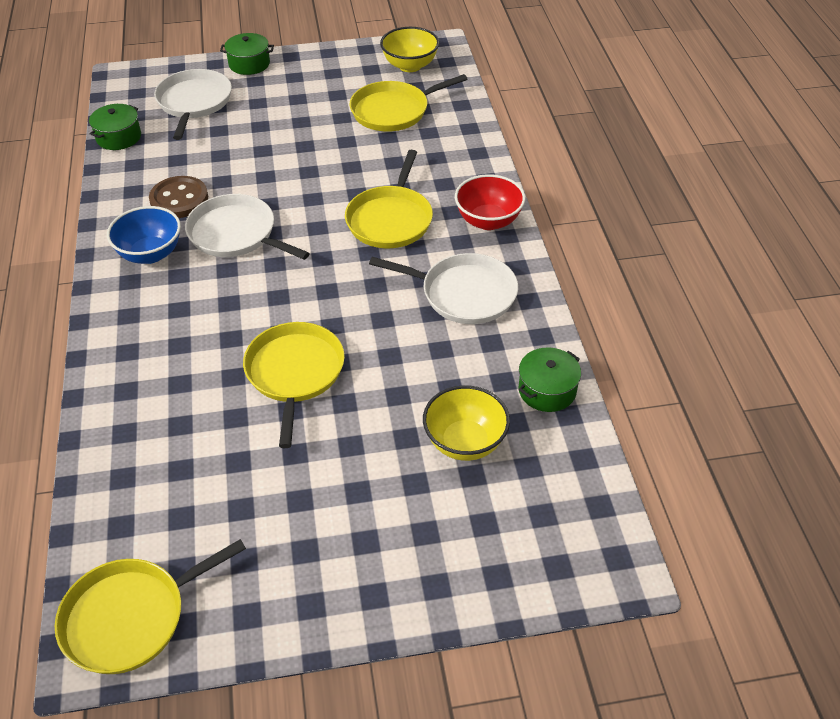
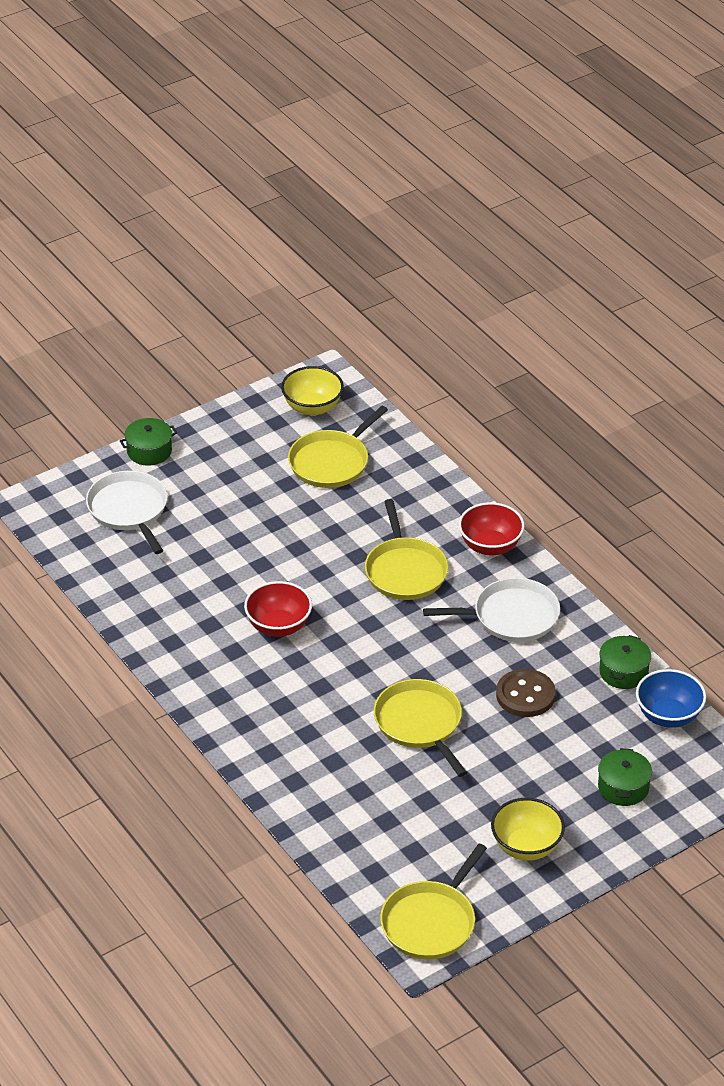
camera: 25 degrees left, 5 degrees down
green pot [89,104,141,150] -> green pot moved to [598,748,652,806]
blue bowl [107,206,181,264] -> blue bowl moved to [636,669,706,728]
brown button [149,176,208,218] -> brown button moved to [496,669,556,717]
white pan [185,194,310,260] -> red bowl [244,581,312,637]
yellow bowl [423,385,510,461] -> yellow bowl moved to [491,798,565,860]

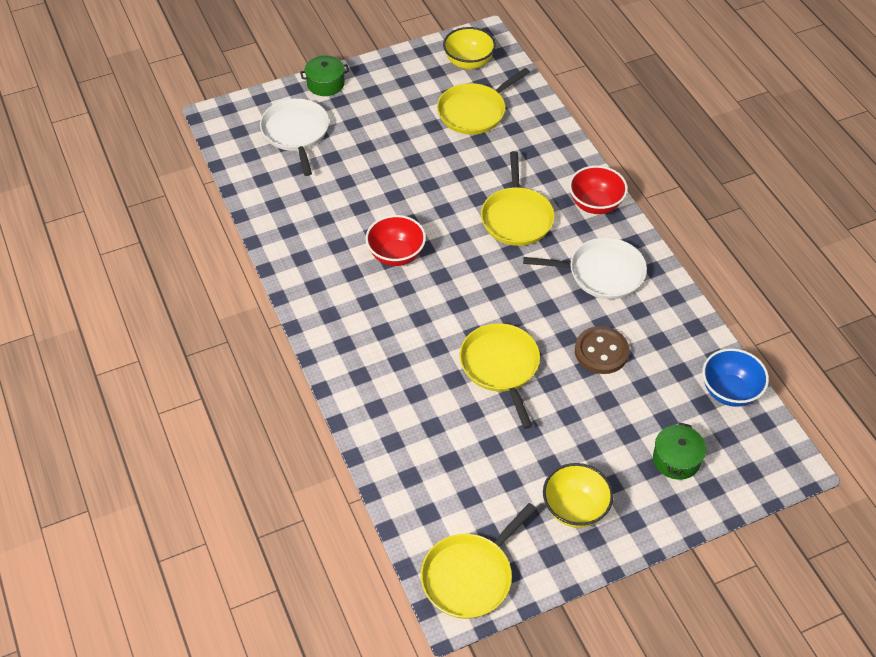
camera: 10 degrees right, 10 degrees up
green pot [599,635,651,689] -> none

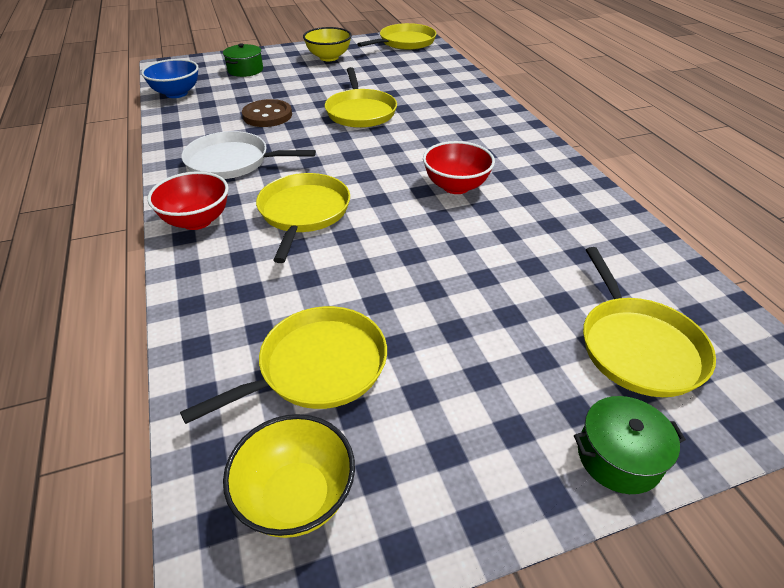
camera: 175 degrees left, 10 degrees down
white pan [260,98,329,176] -> yellow pan [583,247,716,397]

